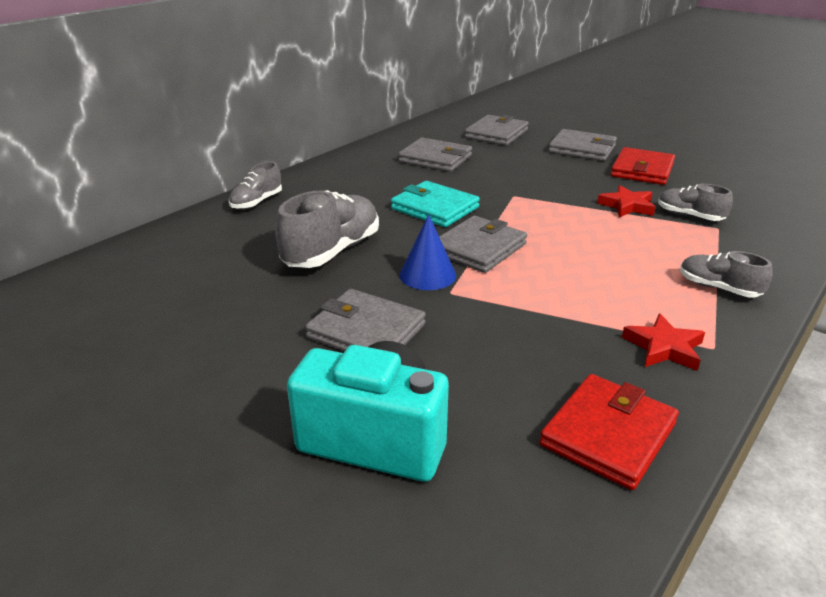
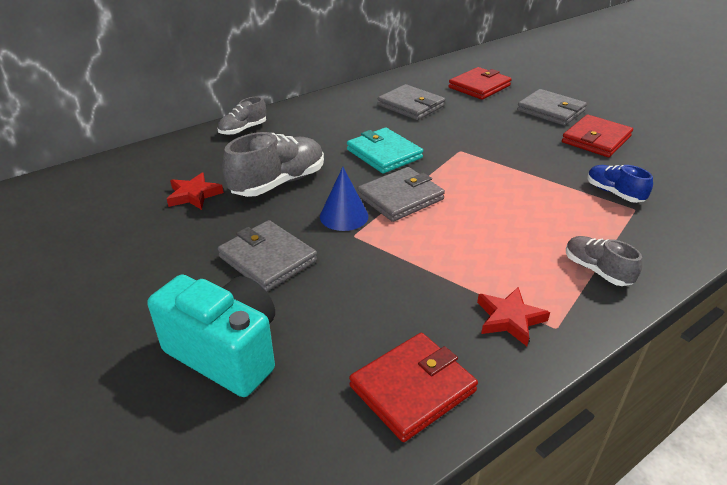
camera: 15 degrees right, 5 degrees up
grey wallet [465,115,529,146] -> red wallet [449,67,512,100]
red star [597,185,656,217] -> red star moved to [167,172,224,210]
grey shoe [658,184,733,221] -> blue shoe [587,165,653,203]

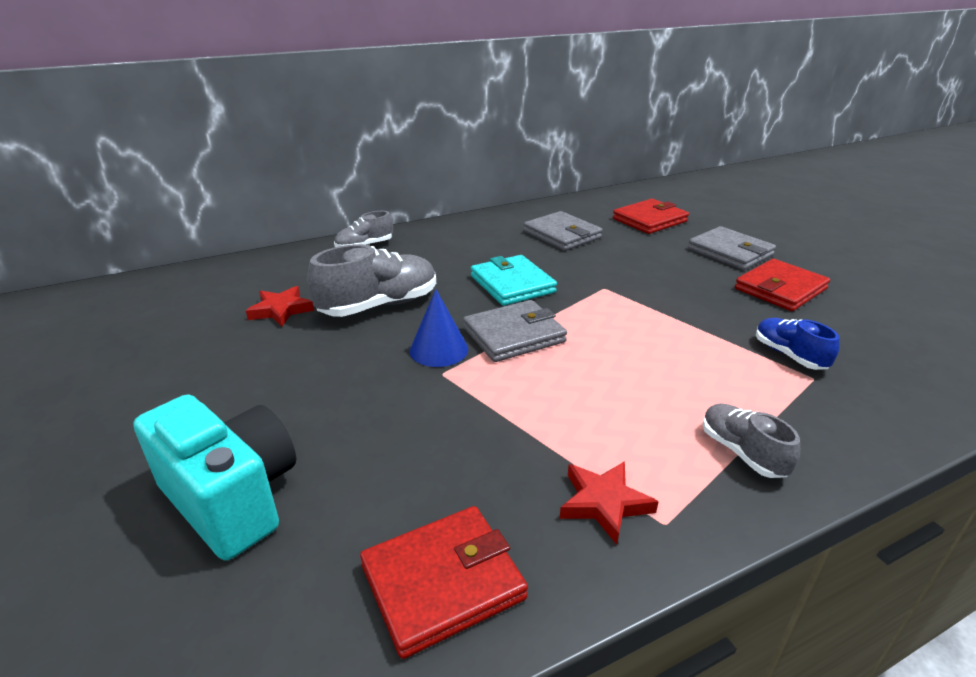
camera: 10 degrees right, 5 degrees down
grey wallet [218,220,317,292] -> none

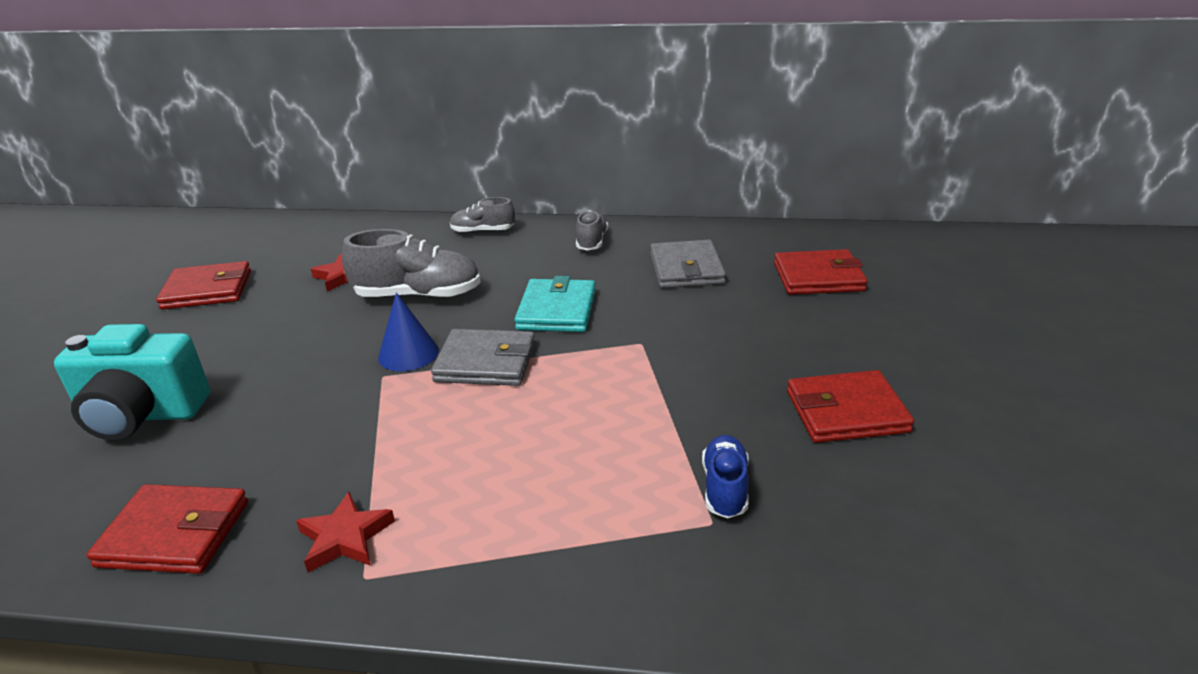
camera: 35 degrees right, 0 degrees up
turquoise camera [133,394,296,560] -> turquoise camera turned 105 degrees clockwise [54,324,210,441]
grey wallet [688,226,776,270] -> none
grey shoe [702,404,800,478] -> grey shoe moved to [576,211,608,251]
none -> red wallet [156,261,251,310]

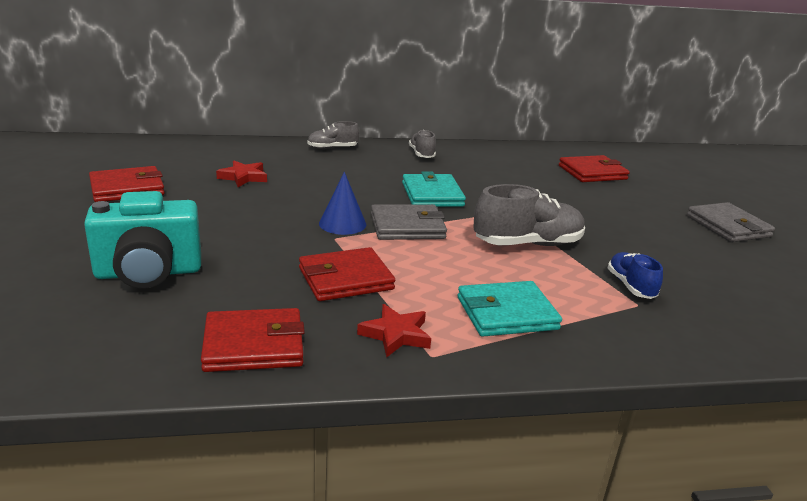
camera: 20 degrees left, 5 degrees down
grey shoe [342,229,481,299] -> grey shoe moved to [473,184,585,246]
grey wallet [650,240,726,288] -> grey wallet moved to [687,202,775,242]
red wallet [787,370,914,443] -> red wallet moved to [299,247,395,301]
none -> turquoise wallet [457,281,562,337]

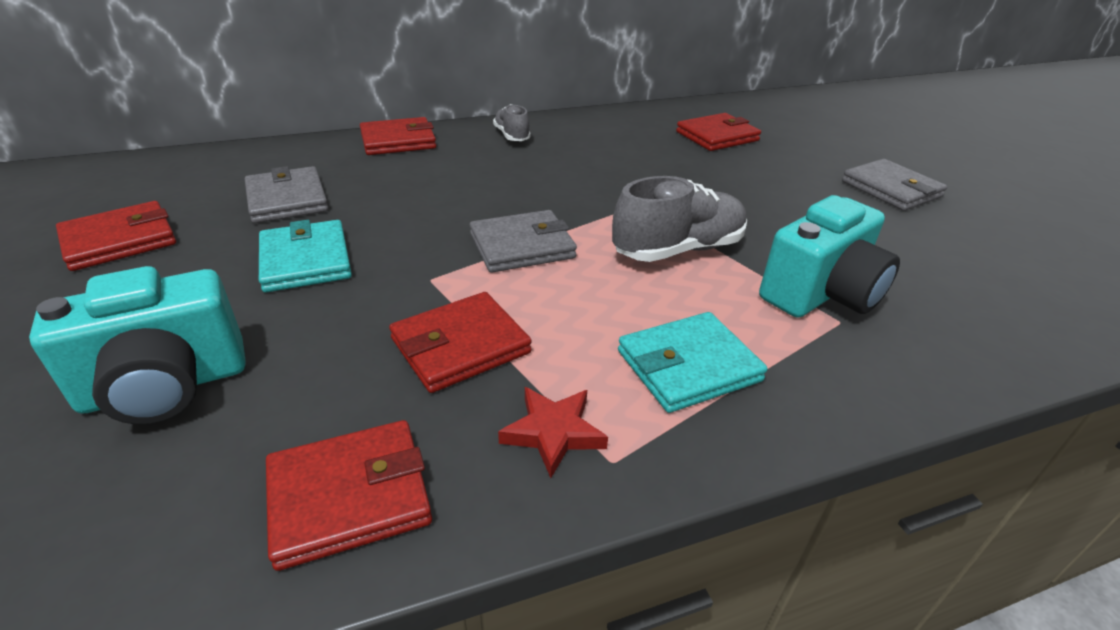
camera: 10 degrees left, 10 degrees up
red star [216,161,267,187] -> grey wallet [245,166,329,223]
grey shoe [307,121,359,149] -> red wallet [360,117,436,155]
blue cone [319,172,366,235] -> none
turquoise wallet [402,171,466,207] -> turquoise wallet moved to [259,220,352,292]
blue shoe [608,252,663,299] -> turquoise camera [759,195,900,318]

